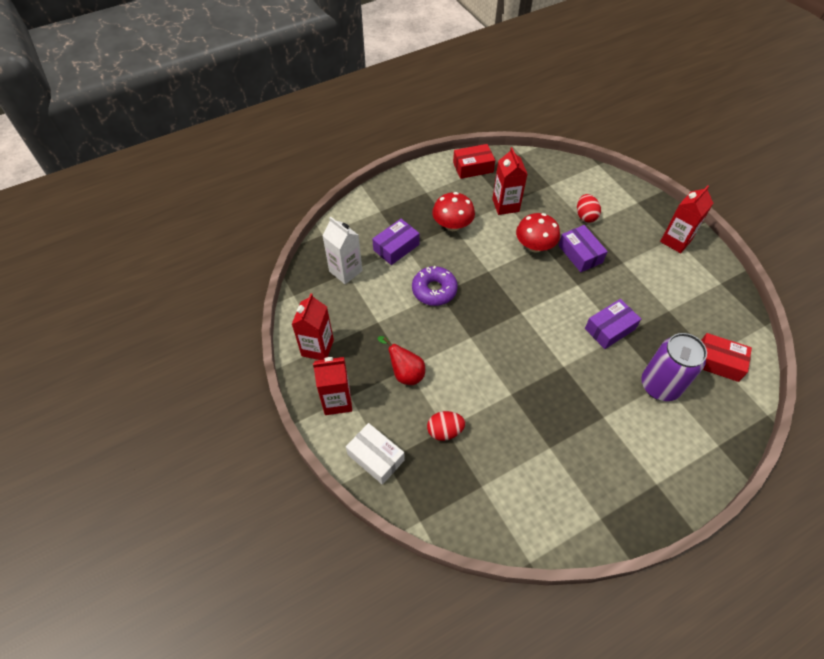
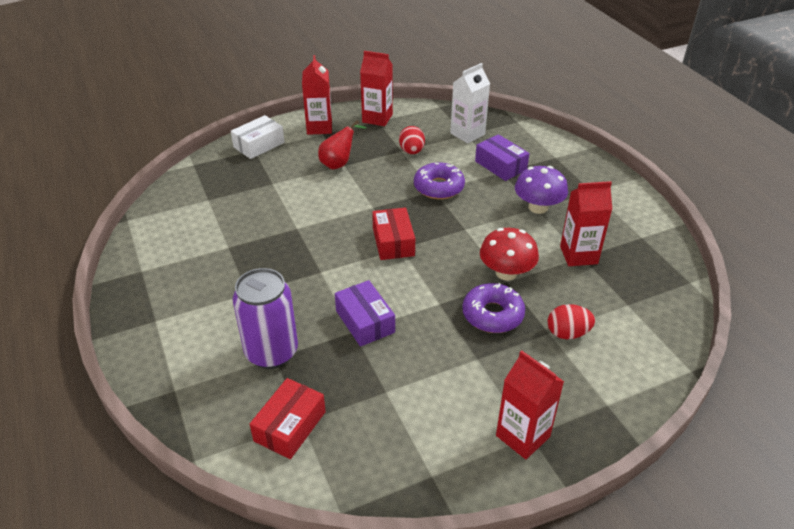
camera: 95 degrees right, 15 degrees down
red egg [427,411,465,441] -> red egg moved to [399,126,425,154]
red mushroom [432,192,475,231] -> purple mushroom [515,166,568,214]
red box [453,144,495,179] -> red box moved to [372,207,415,260]
purple box [558,225,608,272] -> purple donut [462,283,525,333]

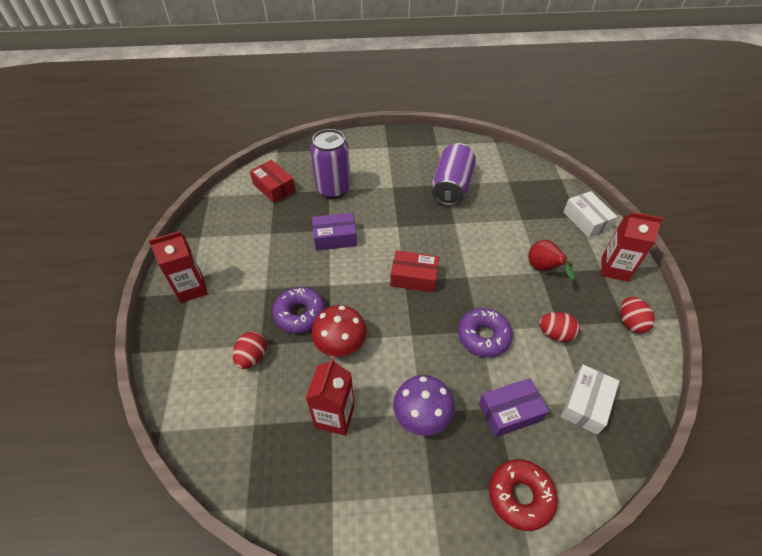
camera: 110 degrees right, 10 degrees up
red carton [360,51,393,126] -> red egg [620,297,655,333]
white carton [450,63,490,143] -> white box [561,365,619,435]
none -> purple can [432,143,476,206]
none -> red donut [489,459,558,531]

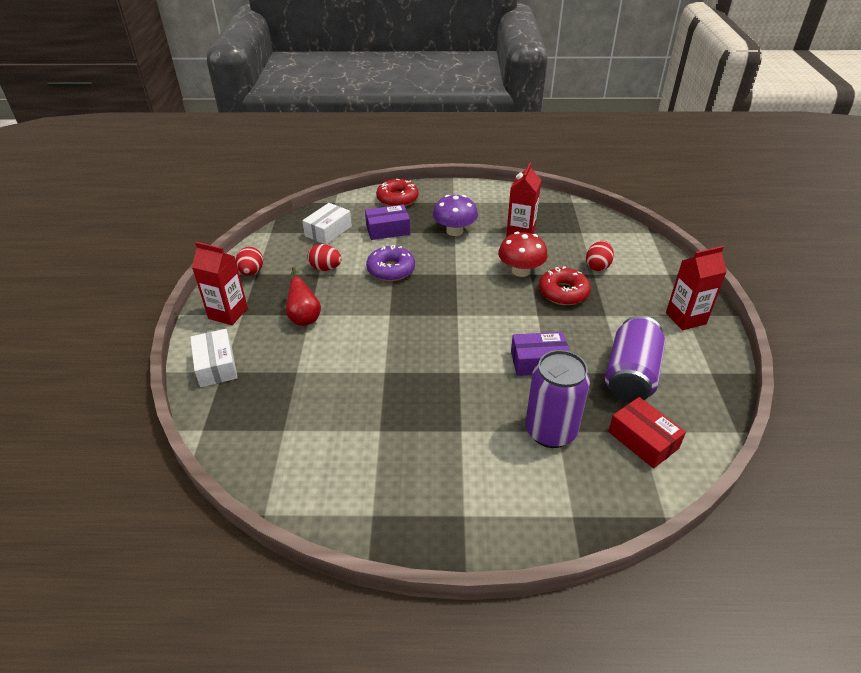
camera: 175 degrees left, 10 degrees down
purple donut [272,287,325,333] -> red donut [539,266,591,305]
red box [390,250,439,292] -> none
purple can [432,143,476,206] -> purple can moved to [605,316,665,403]

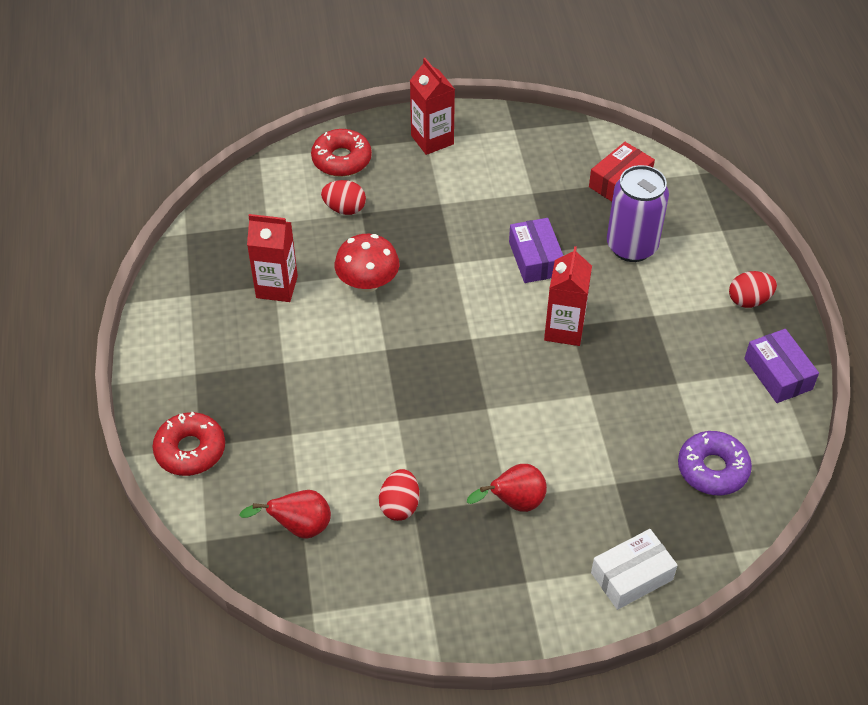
camera: 100 degrees left, 10 degrees up
red carton [192,242,248,325] -> red carton moved to [544,246,592,346]
red egg [236,247,263,276] -> red egg moved to [729,271,777,308]
white box [302,203,352,245] -> red pear [239,490,331,539]
purple box [365,204,410,240] -> purple box moved to [744,329,819,403]
purple donut [366,245,415,281] -> purple donut moved to [678,431,752,495]
purple mushroom [433,195,478,236] -> none
red donut [539,266,591,305] -> red donut moved to [311,129,372,176]
purple can [605,316,665,403] -> none

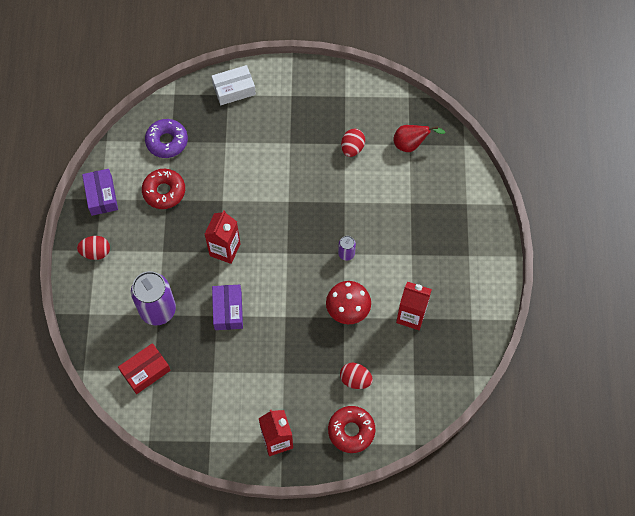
camera: 170 degrees left, 15 degrees up
red donut [153,412,225,476] -> red donut moved to [142,169,185,209]
red pear [467,464,547,512] -> none
none -> purple can [338,236,356,261]

